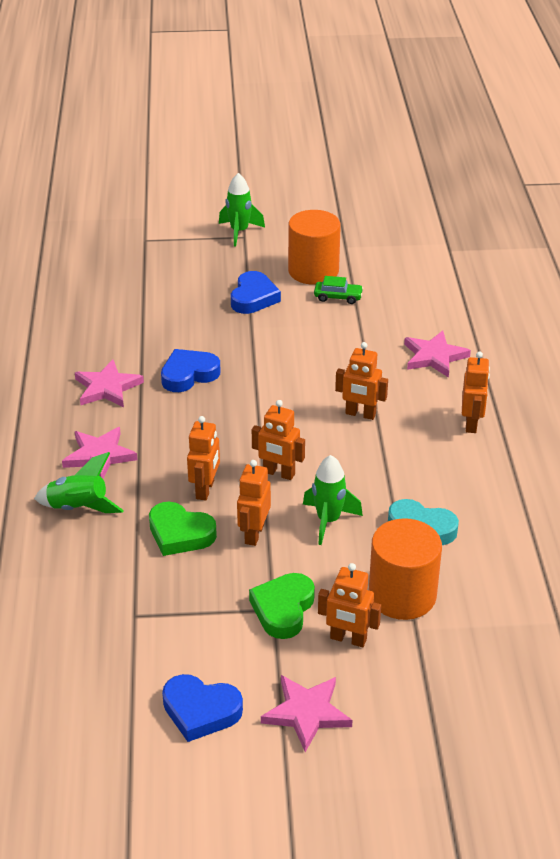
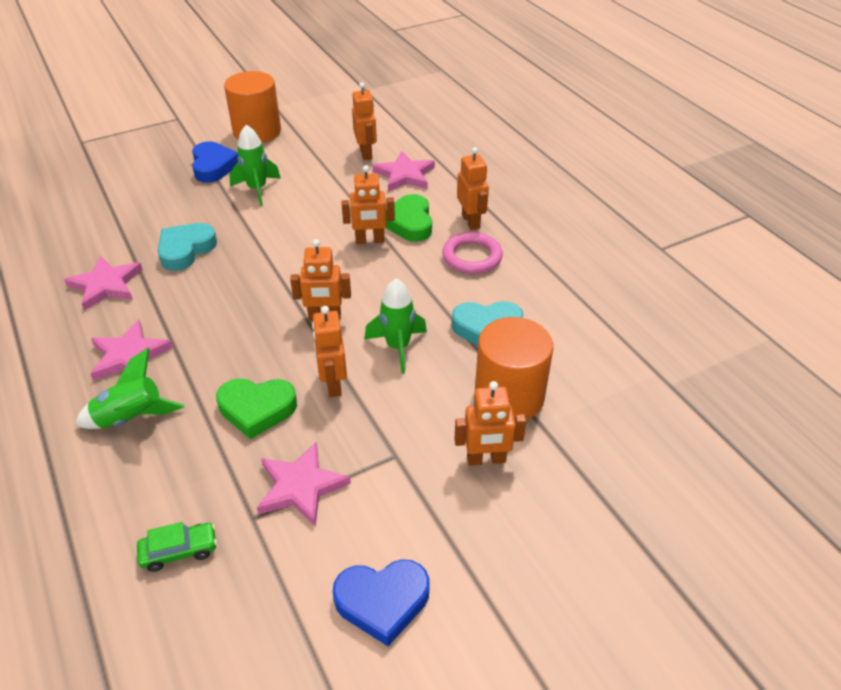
camera: 25 degrees left, 5 degrees up
blue heart [161,349,221,392] -> turquoise heart [158,223,217,271]
orange robot [187,416,220,501] -> orange robot moved to [352,82,377,160]
green rocket [219,173,265,247] -> green rocket moved to [229,125,281,206]
green heart [249,573,315,639] -> green heart moved to [386,194,432,242]
pink star [261,675,352,752] -> pink star moved to [257,442,351,527]
green car [314,276,363,304] -> green car moved to [137,522,217,572]
none -> pink ring [442,232,503,274]

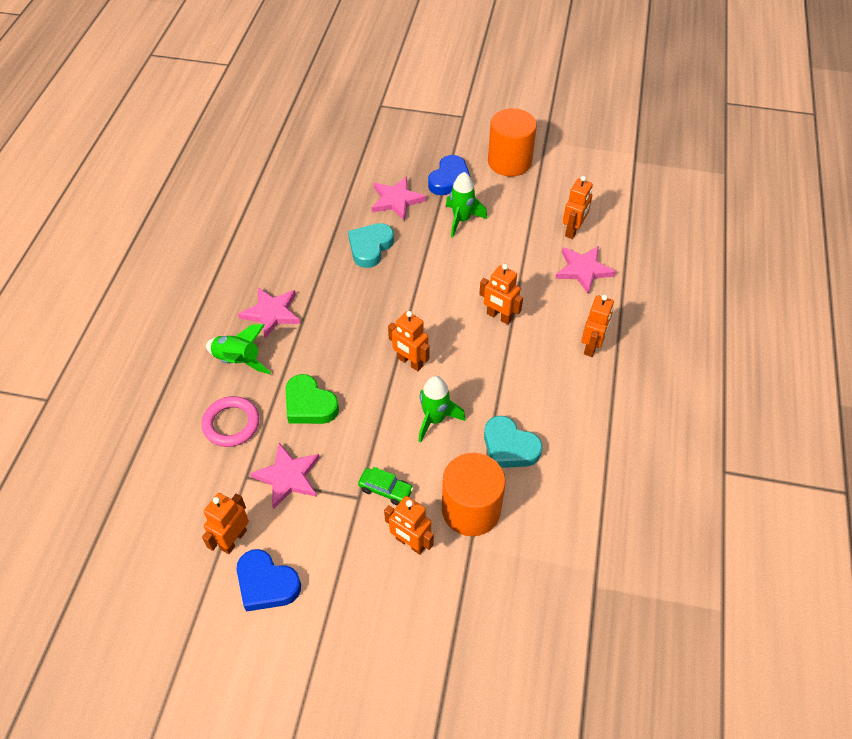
camera: 40 degrees right, 10 degrees up
pink star [64,255,143,311] -> pink star moved to [371,176,426,221]
green car [137,522,217,572] -> green car moved to [358,467,414,505]
turquoise heart [158,223,217,271] -> turquoise heart turned 45 degrees counterclockwise [348,223,394,268]
orange robot [312,306,347,397] -> orange robot moved to [202,493,249,554]
green heart [386,194,432,242] -> none
pink ring [442,232,503,274] -> pink ring moved to [202,396,260,447]

